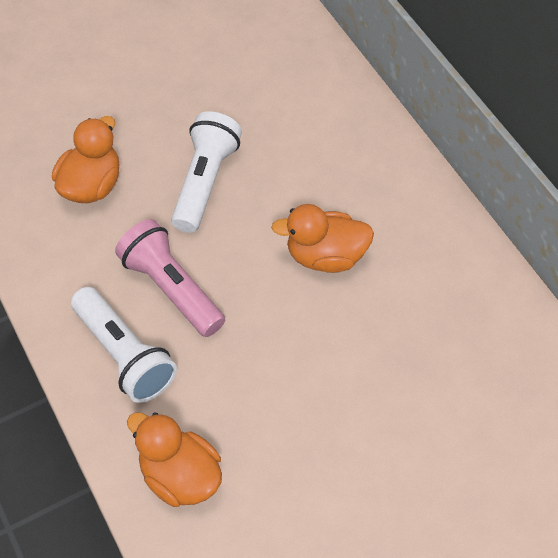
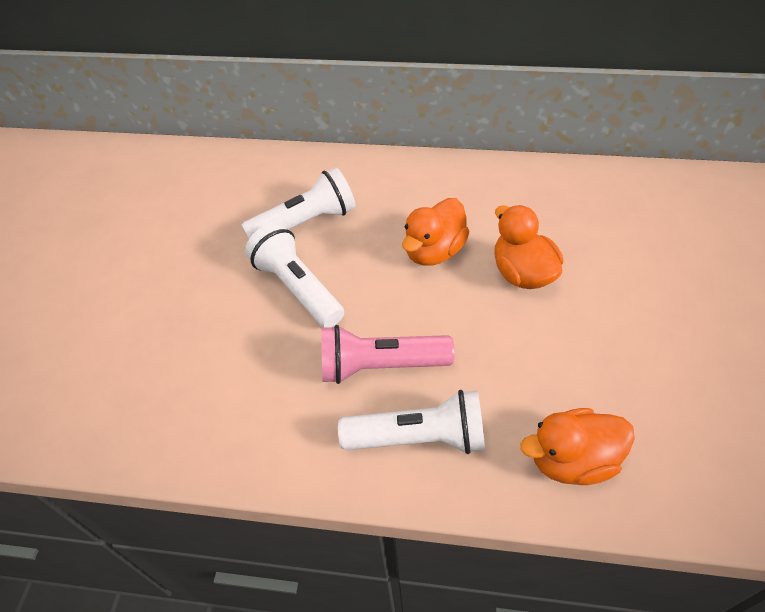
camera: 50 degrees left, 5 degrees down
orange duck [52,116,120,203] -> orange duck moved to [494,205,563,289]
none -> white flashlight [242,167,356,239]

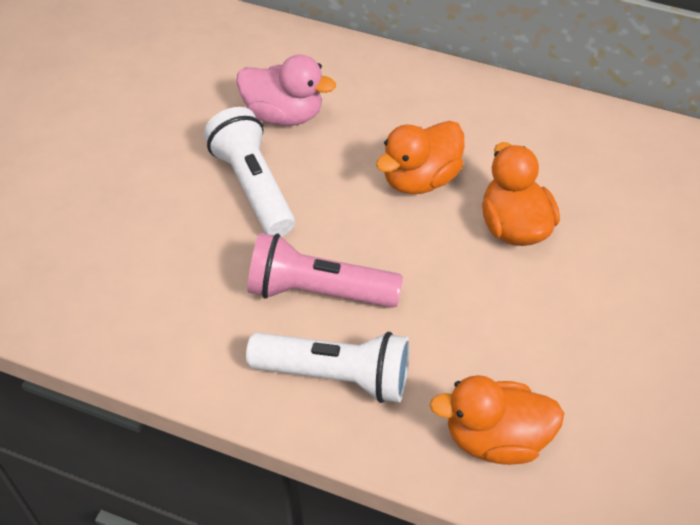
camera: 10 degrees right, 0 degrees up
white flashlight [242,167,356,239] -> pink duck [236,54,336,126]

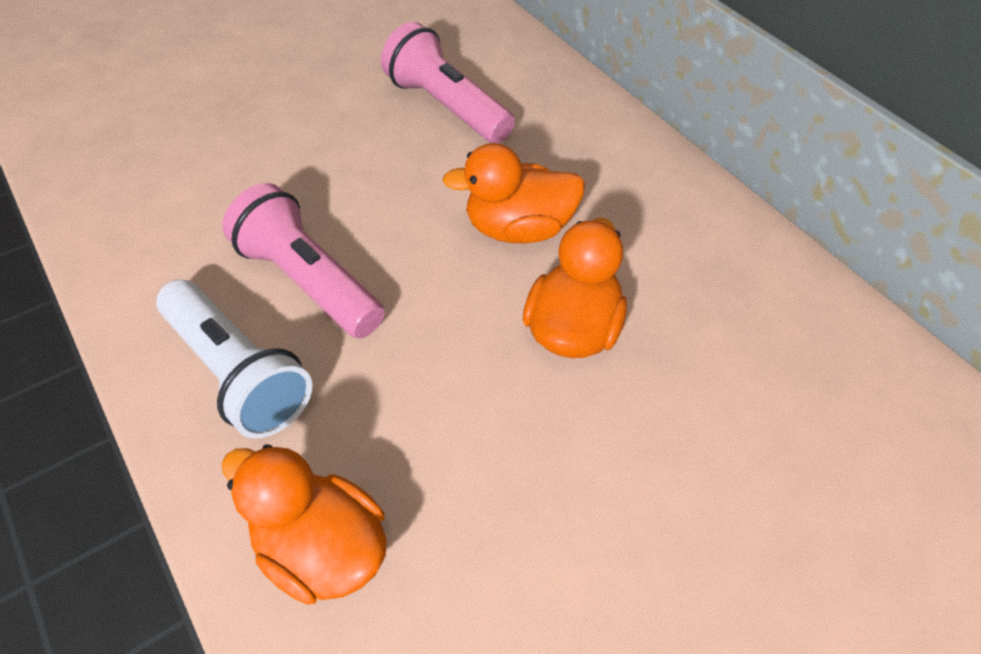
camera: 35 degrees right, 0 degrees up
white flashlight [204,107,295,237] -> none
pink duck [236,54,336,126] -> pink flashlight [381,22,515,143]

